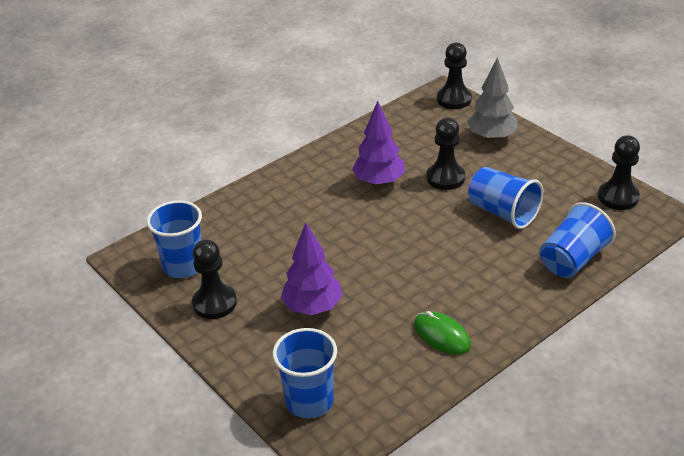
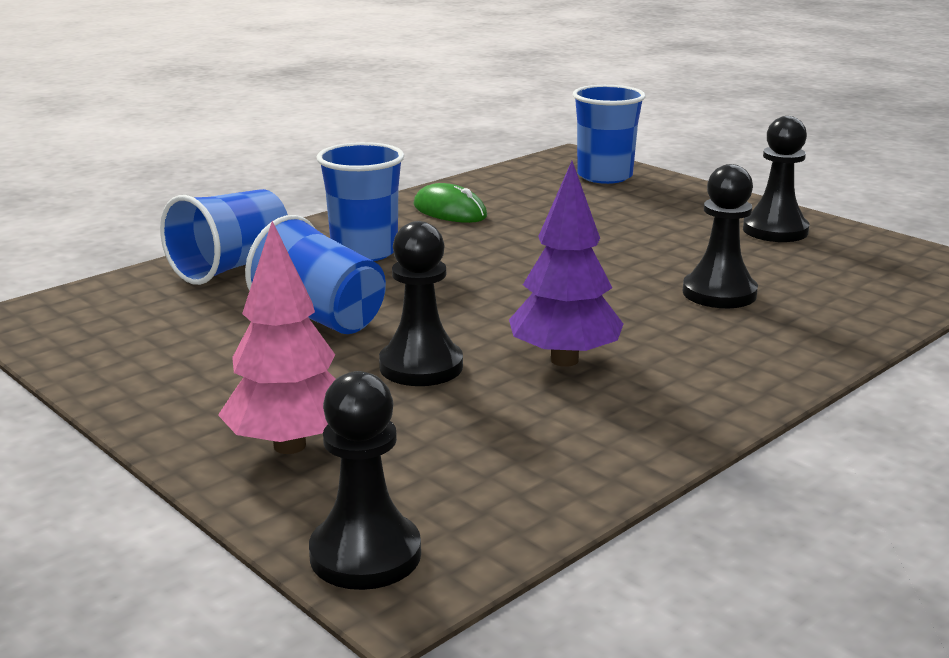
camera: 175 degrees right, 15 degrees down
blue cup [147,200,202,278] -> blue cup moved to [317,142,405,261]
purple tree [281,223,343,315] -> none
grey tree [467,57,518,141] -> pink tree [218,221,336,454]
black pawn [598,135,640,210] -> black pawn moved to [683,164,758,308]

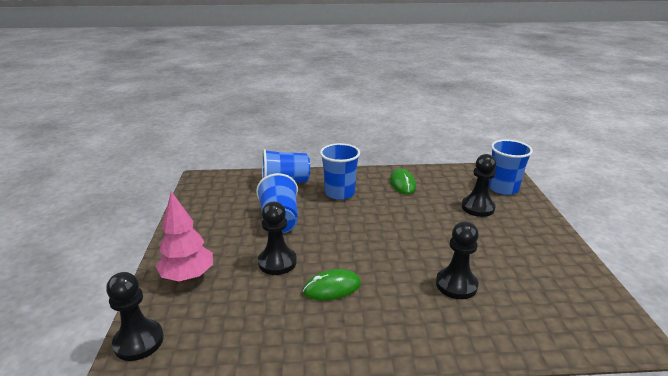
camera: 40 degrees right, 5 degrees up
purple tree [509,161,623,367] -> green mouse [303,269,361,301]
black pawn [743,116,809,242] -> black pawn moved to [462,154,497,217]

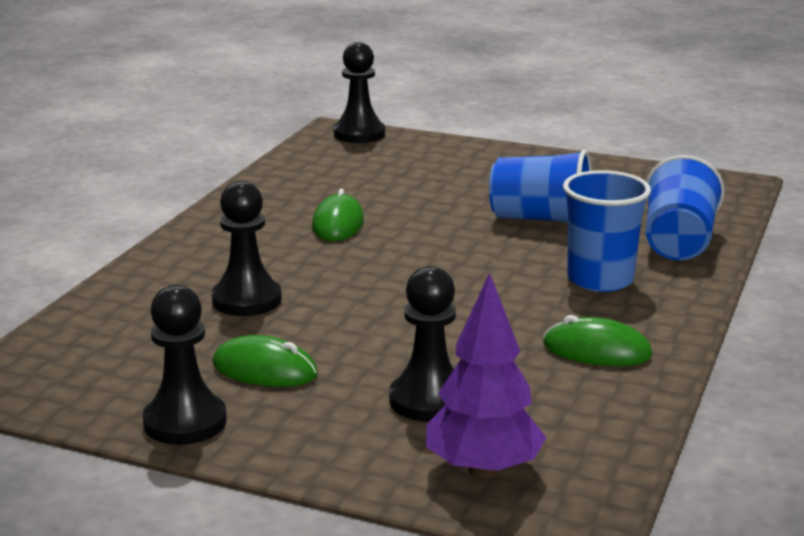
camera: 115 degrees right, 5 degrees down
pink tree [156,191,213,281] -> none
black pawn [258,202,297,275] -> black pawn moved to [142,285,227,445]
blue cup [489,139,533,195] -> purple tree [426,272,546,479]
none -> green mouse [212,335,318,387]

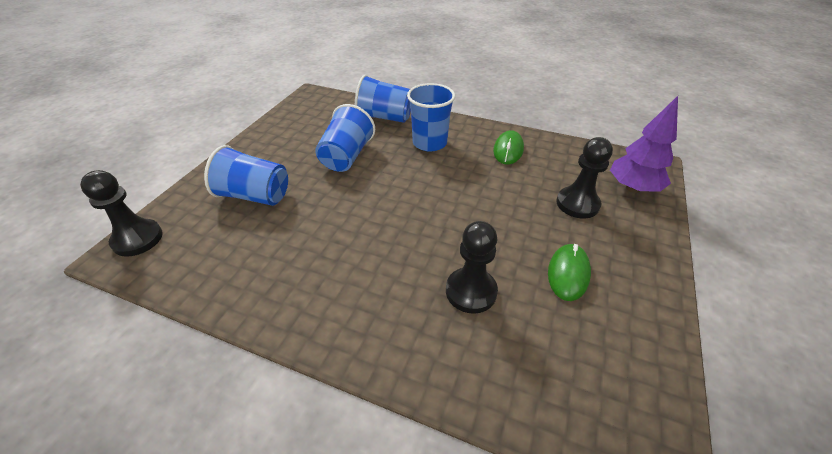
camera: 90 degrees left, 20 degrees up
black pawn [142,285,227,445] -> none
green mouse [312,189,364,241] -> none
none -> blue cup [204,145,288,206]

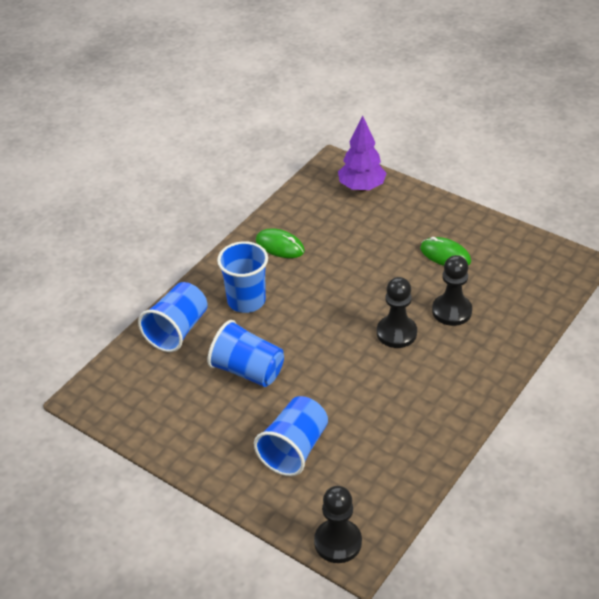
camera: 75 degrees left, 0 degrees up
black pawn [556,137,613,219] -> black pawn moved to [377,277,417,348]

